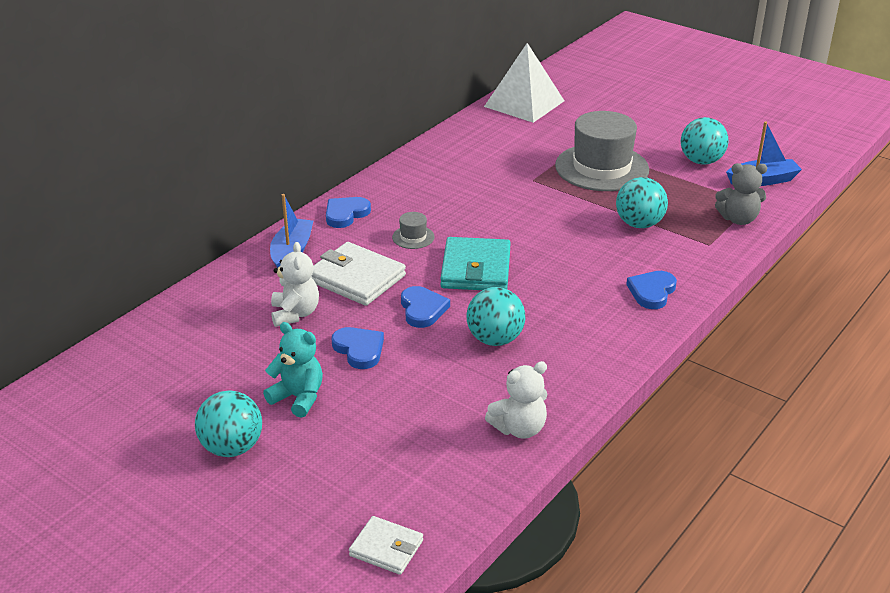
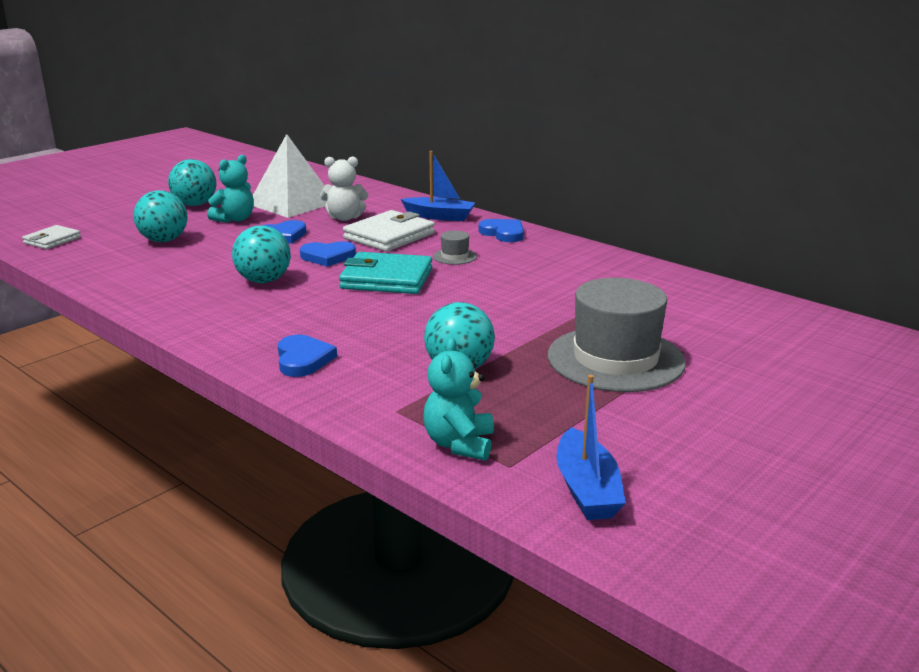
camera: 95 degrees right, 10 degrees down
white pyramid [484,43,564,123] -> white pyramid moved to [253,134,327,218]
white teddy bear [485,361,548,439] -> none
blue heart [626,271,677,309] -> blue heart turned 45 degrees clockwise [278,335,337,377]
turquoise ball [681,117,729,165] -> turquoise ball moved to [133,190,188,242]
grey teddy bear [715,163,767,225] -> turquoise teddy bear [424,338,494,461]

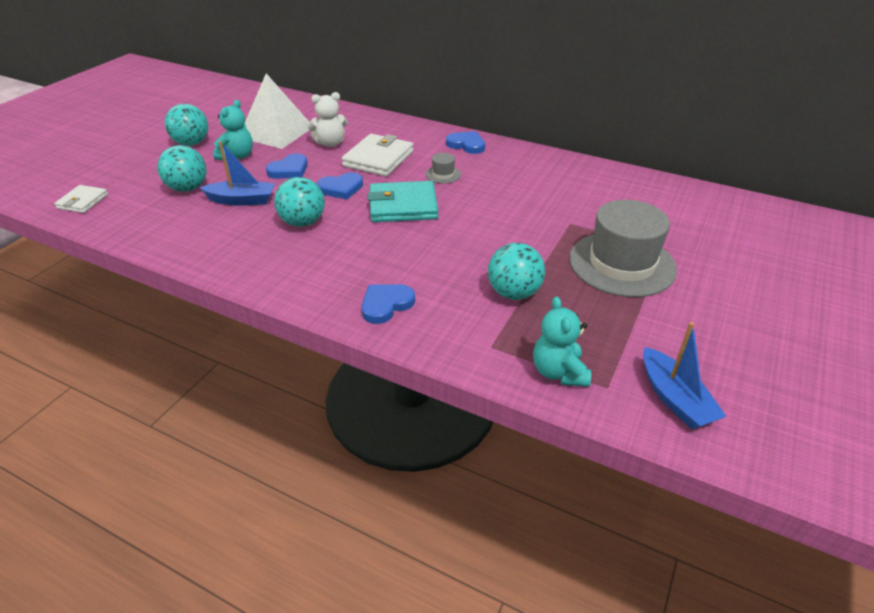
camera: 15 degrees left, 15 degrees up
blue heart [278,335,337,377] -> blue heart turned 105 degrees counterclockwise [362,284,415,324]
blue boat [401,151,476,221] -> blue boat moved to [200,141,275,206]

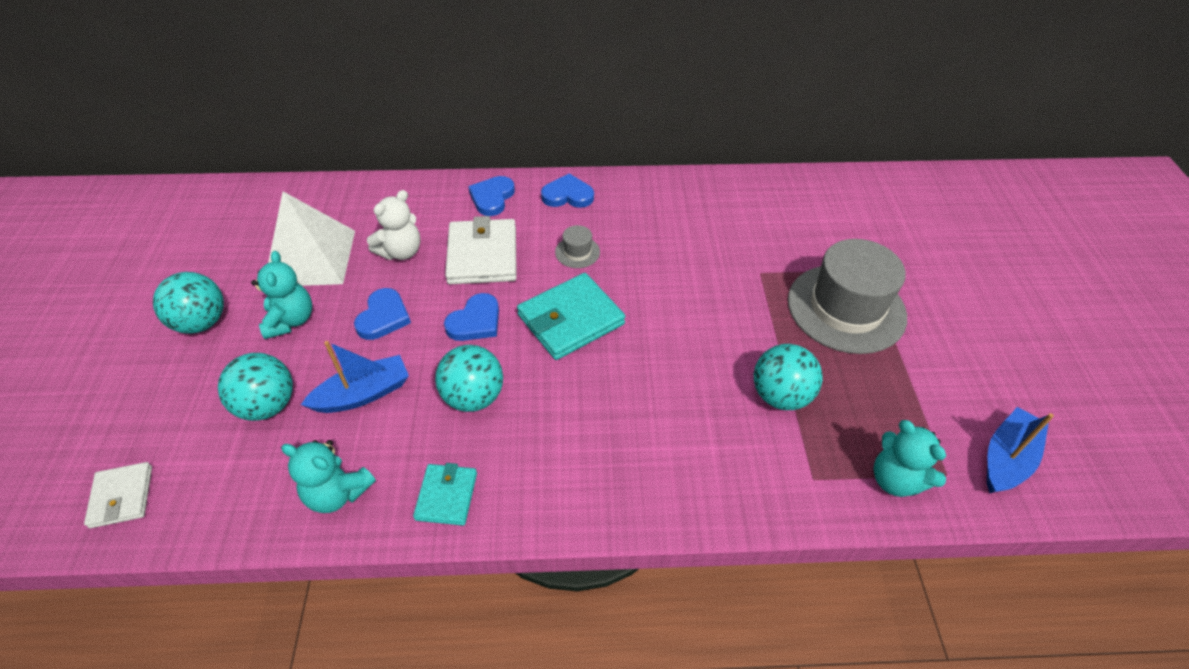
camera: 30 degrees left, 10 degrees up
blue heart [362,284,415,324] -> blue heart moved to [468,176,515,216]
blue boat [643,322,727,430] -> blue boat turned 90 degrees counterclockwise [987,407,1054,493]
none -> turquoise teddy bear [281,440,376,513]
none -> turquoise wallet [413,463,477,526]

